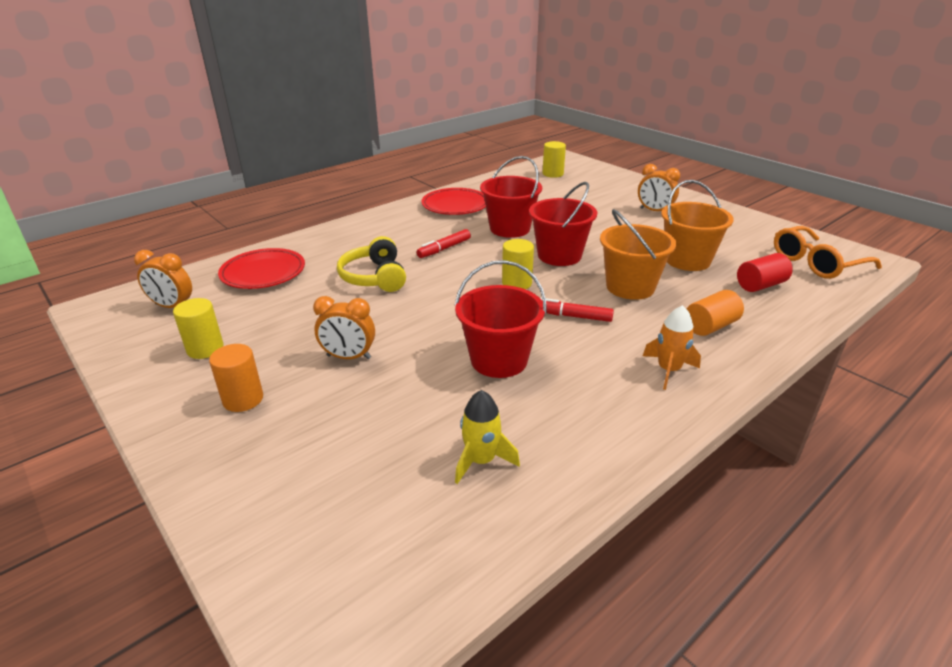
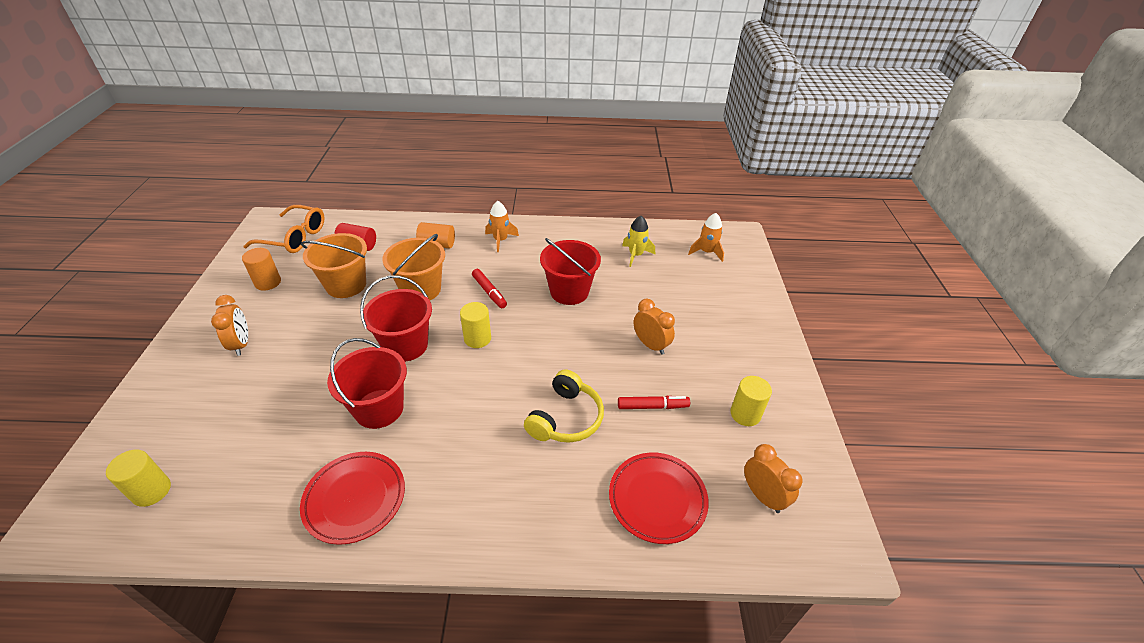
camera: 140 degrees left, 10 degrees up
orange cylinder [209,344,263,412] -> orange cylinder moved to [242,248,281,291]
red marker [416,229,471,258] -> red marker moved to [618,396,690,409]
none -> orange rocket [688,213,724,262]

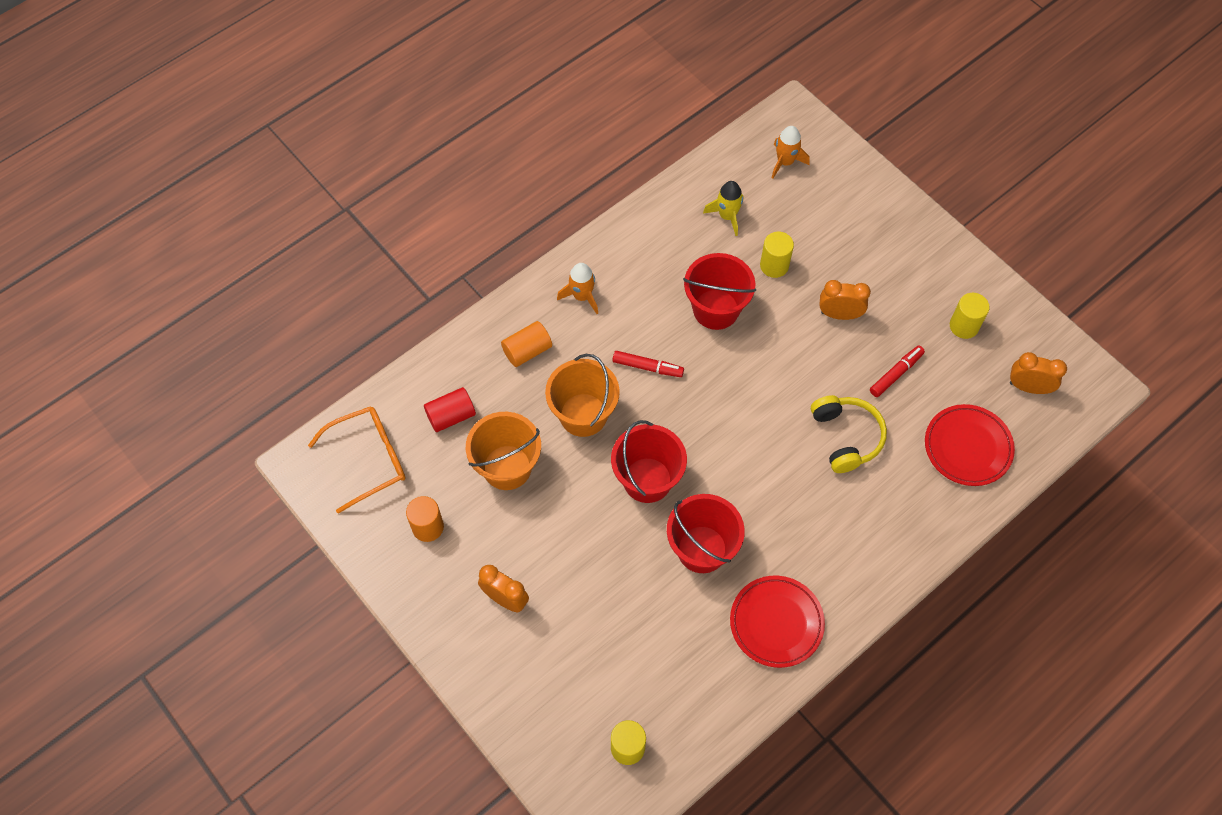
camera: 40 degrees left, 20 degrees up
yellow cylinder [460,302,491,348] -> yellow cylinder moved to [760,232,794,278]

